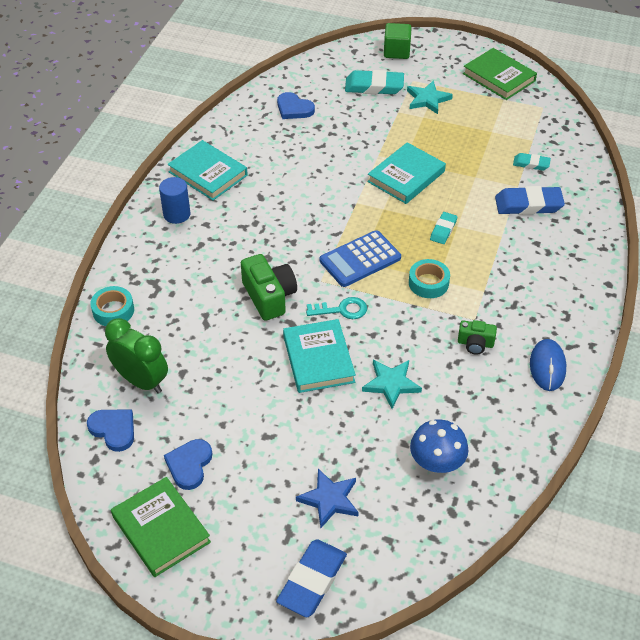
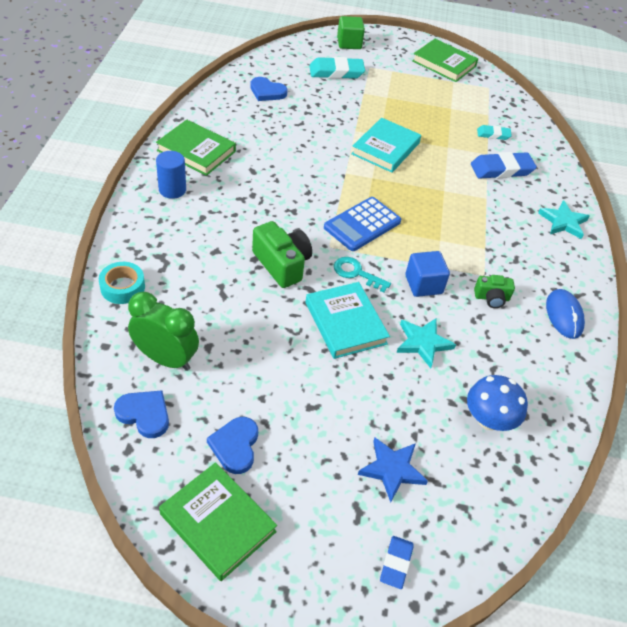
camera: 15 degrees left, 0 degrees up
turquoise book [167,140,248,200] -> green book [156,120,236,176]
blue eraser [276,539,347,617] -> blue eraser [380,536,414,589], size x0.57
turquoise key [306,297,367,319] -> turquoise key turned 135 degrees counterclockwise [334,257,391,293]
turquoise star [407,80,453,114] -> turquoise star moved to [538,200,590,239]
turquoise tape [409,259,450,298] -> none
turquoise eraser [430,212,457,244] -> none
none -> blue cube [406,251,450,297]

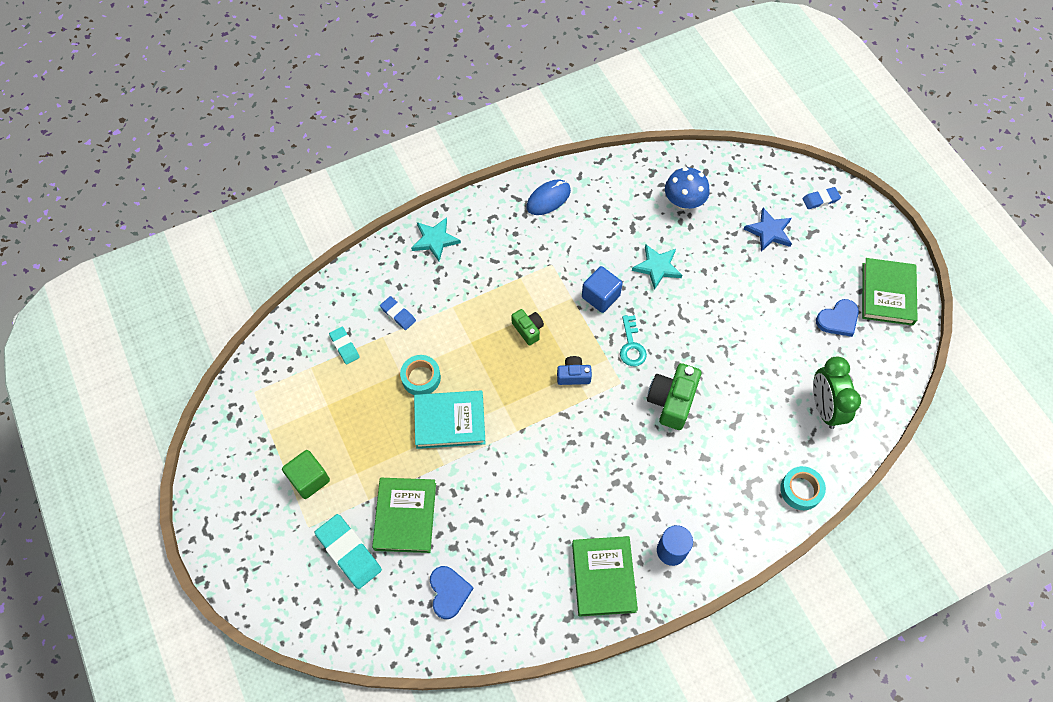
camera: 120 degrees left, 15 degrees up
blue heart [114,390,169,438] -> none
turquoise book [305,282,390,359] -> none
blue calculator [324,197,401,251] -> blue camera [557,356,592,385]
green cube [337,16,365,49] -> green cube moved to [282,450,330,499]
green book [412,39,478,82] -> green book moved to [372,478,436,553]
blue eraser [471,152,537,179] -> blue eraser [380,296,416,330], size x0.57
green camera [474,275,515,308] -> green camera moved to [511,309,544,345]
none -> turquoise tape [400,355,441,395]

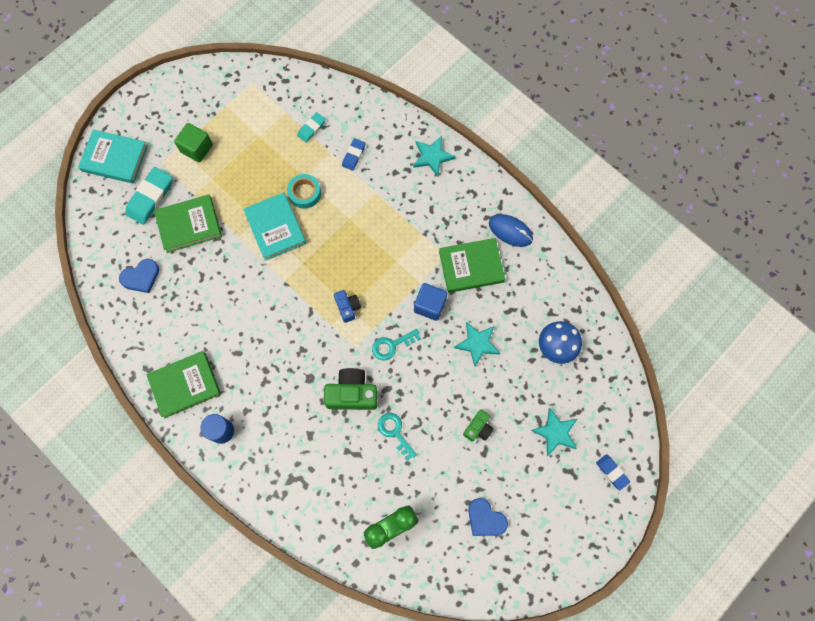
camera: 70 degrees right, 10 degrees up
green camera [511,309,544,345] -> green camera moved to [463,409,494,442]
blue star [744,208,792,252] -> turquoise star [531,408,577,456]
turquoise tape [780,466,826,510] -> none
green book [862,258,918,326] -> green book moved to [439,238,505,293]
none -> turquoise book [78,130,148,184]
none -> turquoise key [378,413,417,461]

